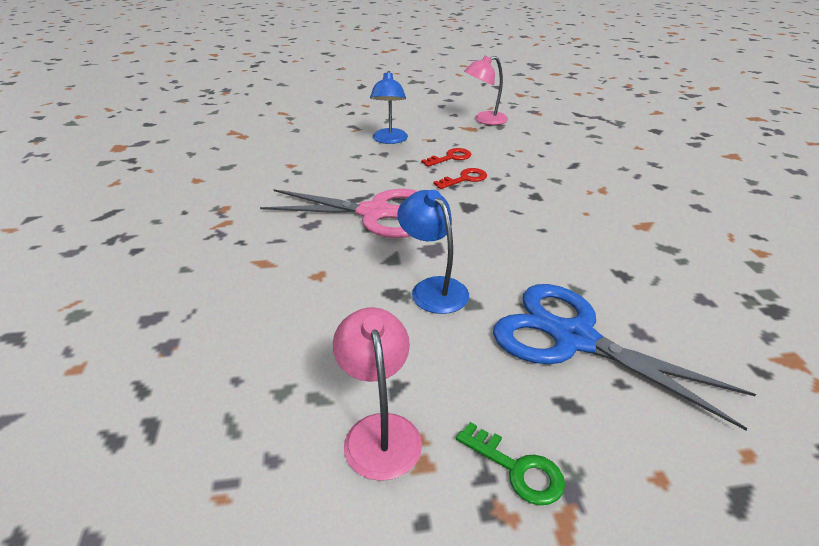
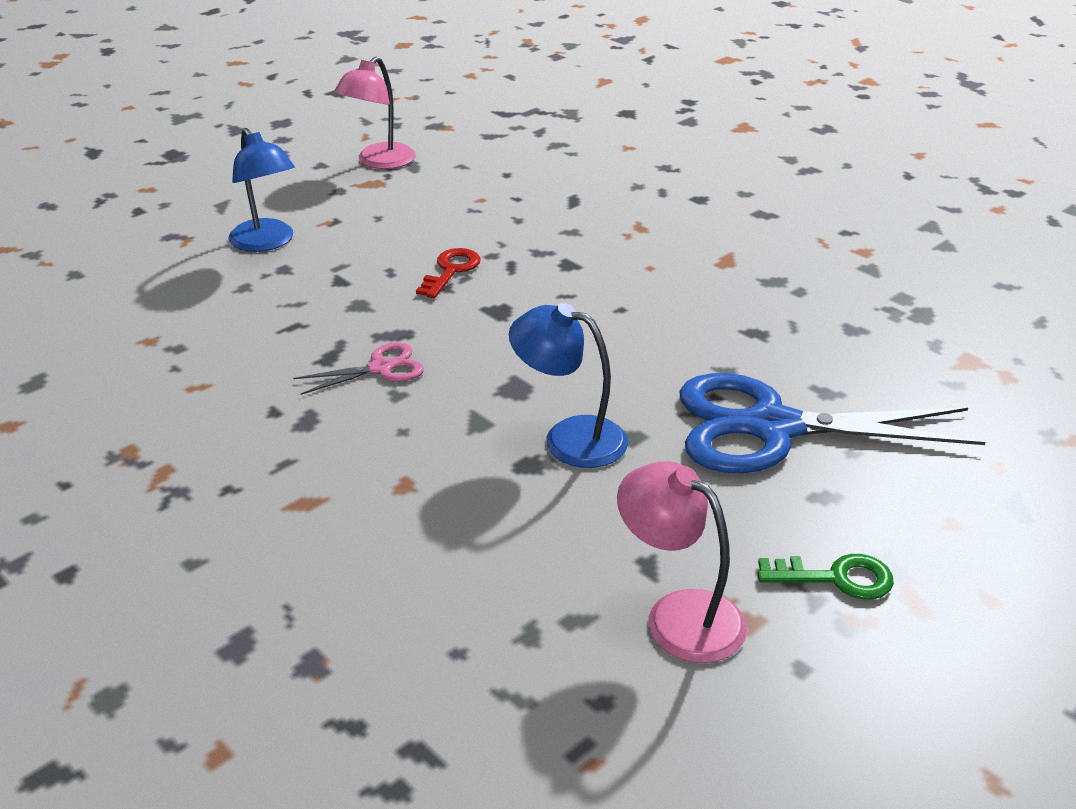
camera: 35 degrees left, 0 degrees up
pink scissors [260,189,418,238] -> pink scissors [293,342,424,395], size x0.46
red key [421,148,471,167] -> none

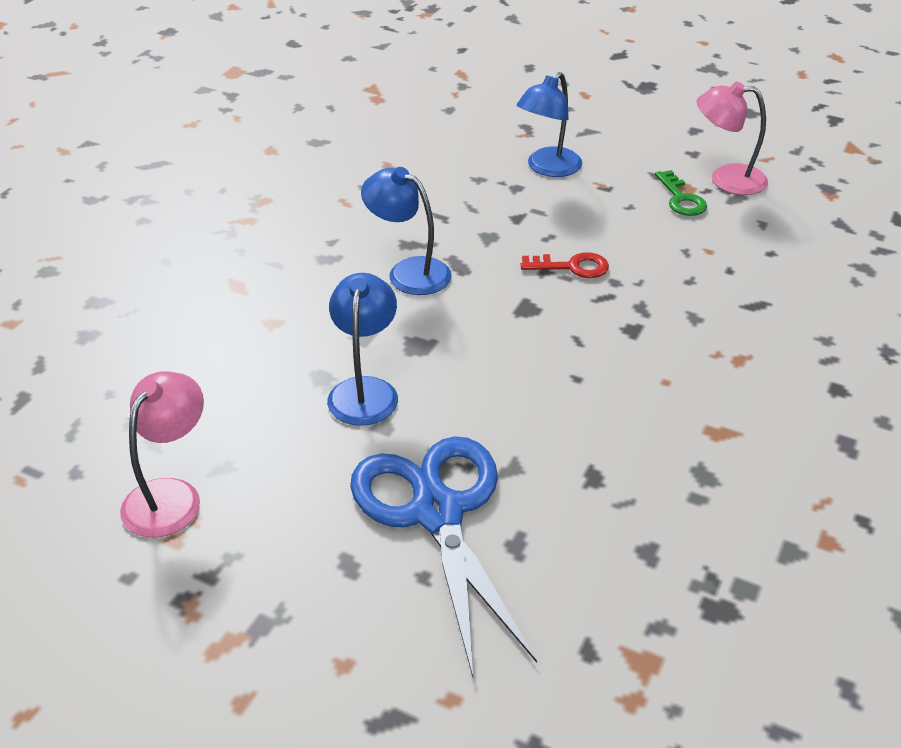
camera: 70 degrees right, 5 degrees up
pink scissors [293,342,424,395] -> blue lamp [361,167,452,295]
green key [757,554,894,600] -> green key moved to [655,170,707,216]

